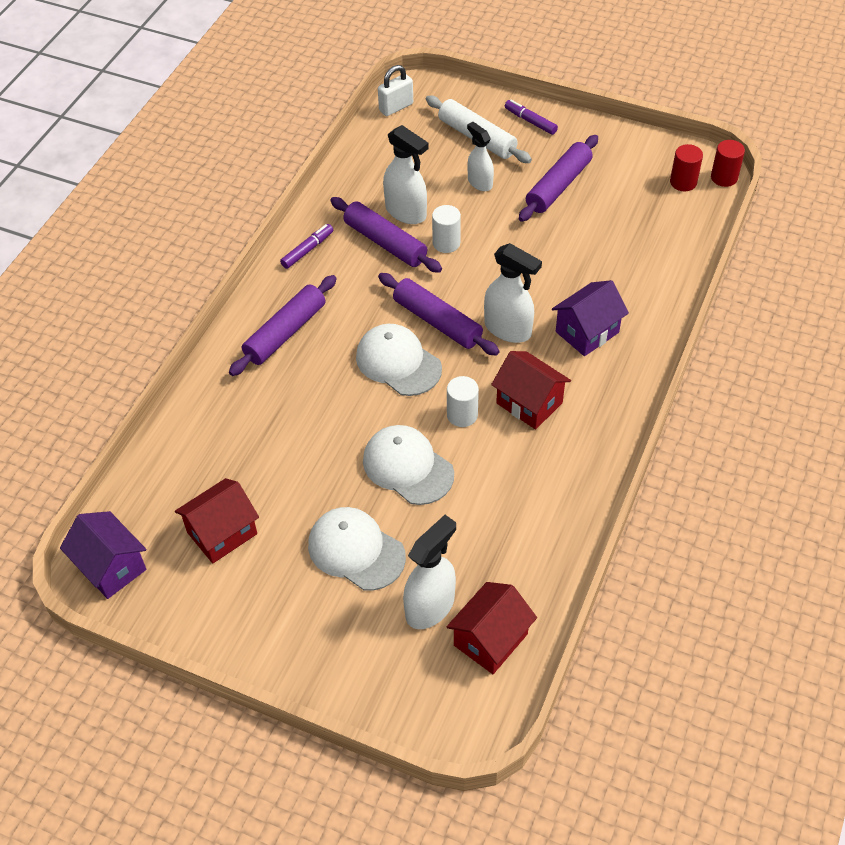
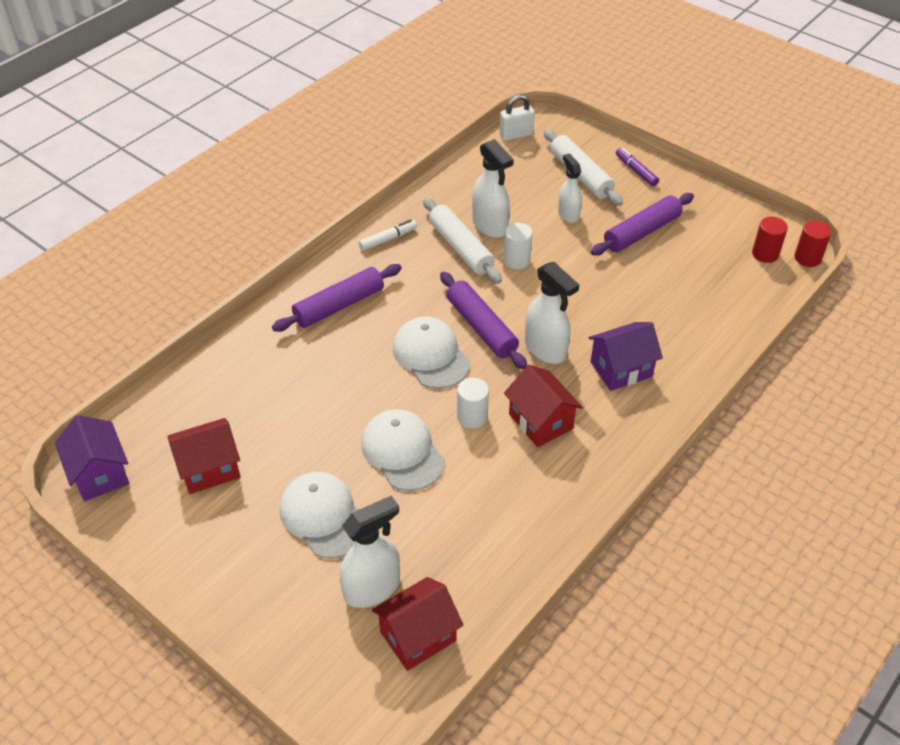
camera: 15 degrees right, 5 degrees down
purple marker [280,224,333,269] -> white marker [359,219,417,251]
purple rolling pin [330,197,442,273] -> white rolling pin [423,198,502,284]

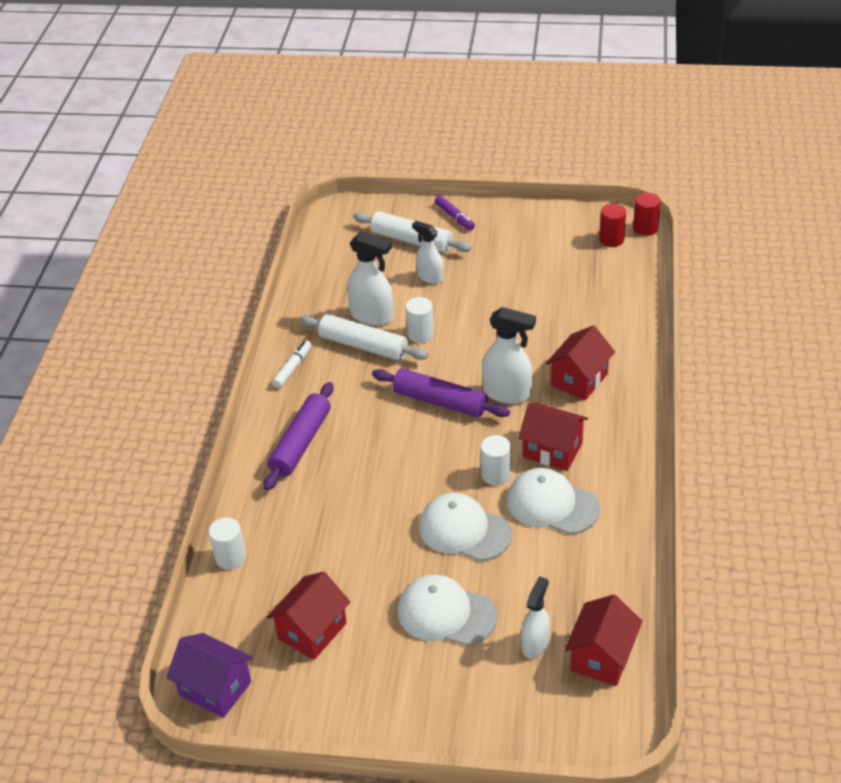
camera: 30 degrees left, 5 degrees down
white spray bottle [340,495,400,608] -> white spray bottle [521,576,550,658], size x0.66
white cap [393,316,470,389] -> white cap moved to [507,468,600,534]
white padlock [500,95,535,141] -> none
purple house [588,322,663,391] -> red house [546,325,615,400]
purple rolling pin [591,193,694,256] -> none
purple marker [616,147,659,186] -> purple marker turned 150 degrees counterclockwise [435,196,475,230]
none -> white cylinder [209,517,246,570]

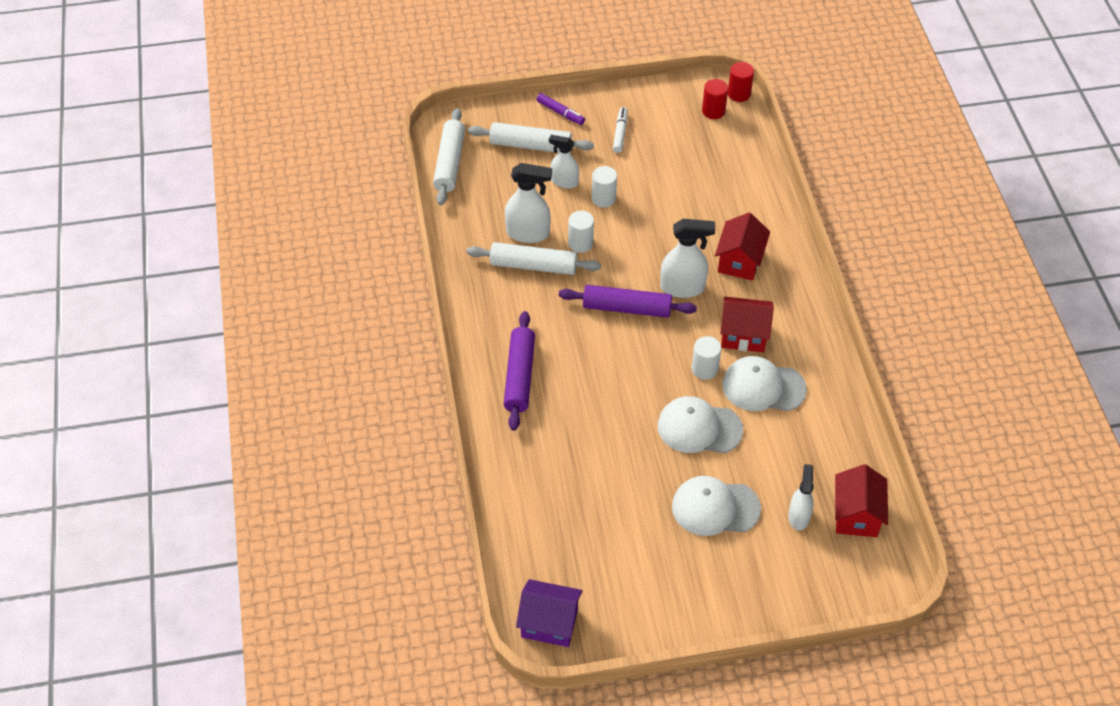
camera: 20 degrees left, 10 degrees up
white cylinder [209,517,246,570] -> white cylinder moved to [592,166,617,208]
red house [267,572,350,660] -> none
white marker [272,340,311,388] -> white marker moved to [613,107,628,153]
none -> white rolling pin [433,108,465,205]

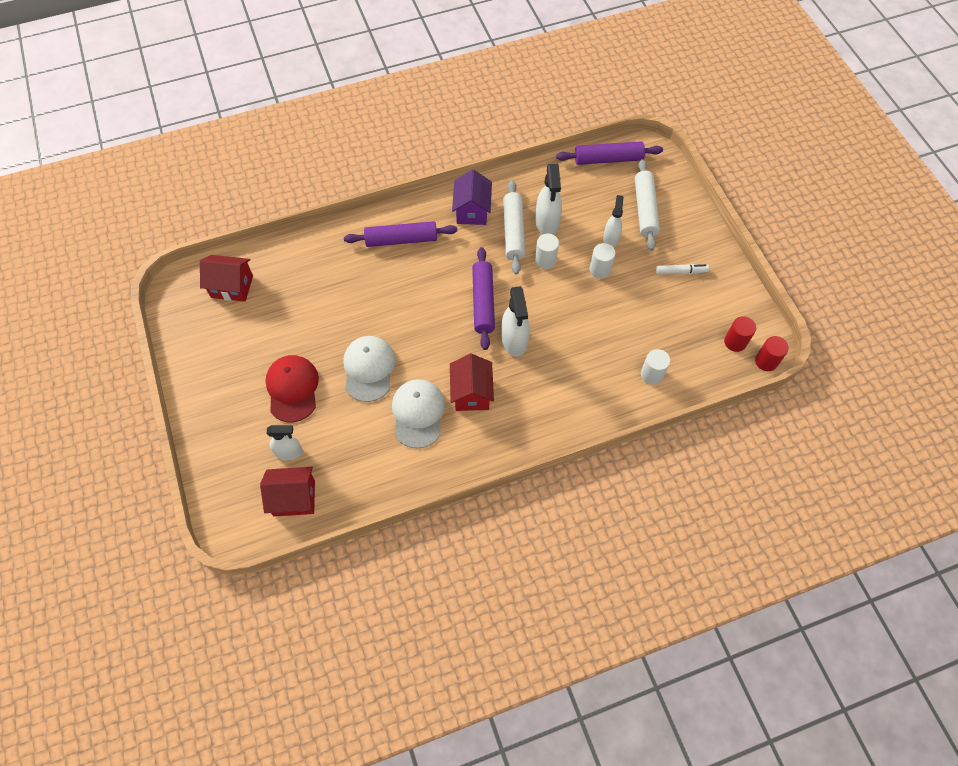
camera: 80 degrees right, 10 degrees up
white rolling pin [433,108,465,205] -> purple rolling pin [556,141,663,165]
purple house [516,579,582,647] -> purple house moved to [452,169,492,225]
purple marker [536,93,585,125] -> none
white cap [672,476,761,536] -> red cap [265,355,319,422]
white cylinder [692,336,721,380] -> white cylinder moved to [641,349,670,385]
red house [715,212,770,281] -> red house moved to [200,255,253,302]

